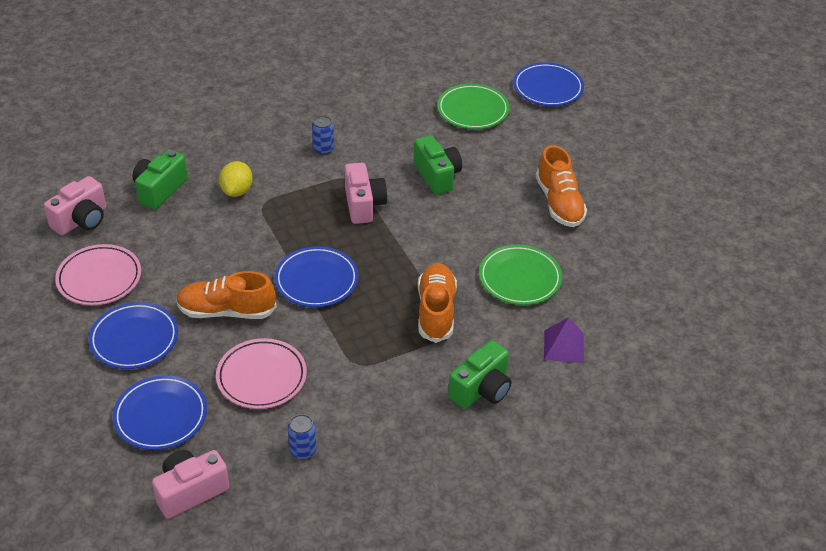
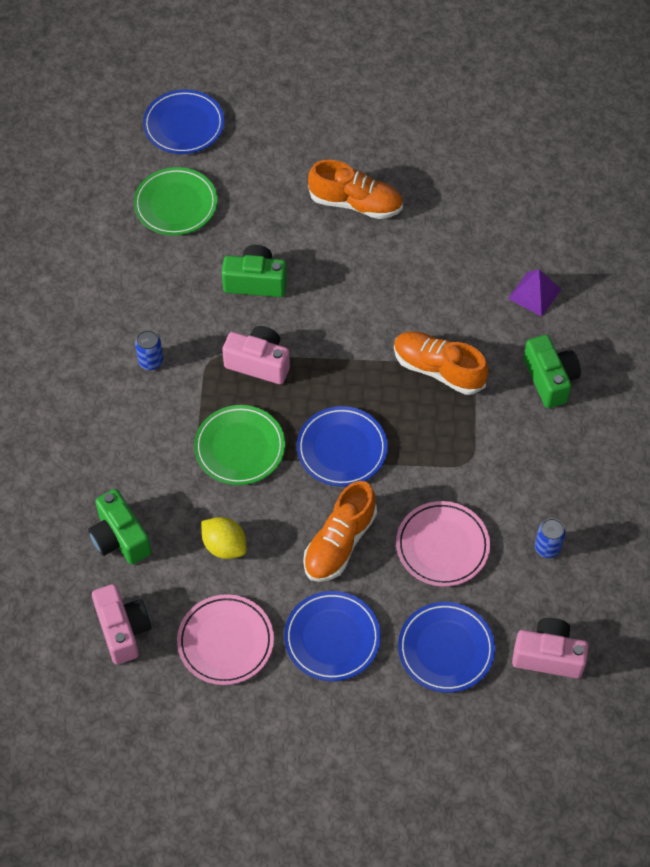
camera: 60 degrees left, 15 degrees up
pink camera [152,450,229,519] -> pink camera turned 105 degrees clockwise [512,618,589,678]
yellow lemon [219,161,253,197] -> yellow lemon moved to [201,517,247,559]
green plate [479,245,562,305] -> green plate moved to [194,405,285,485]

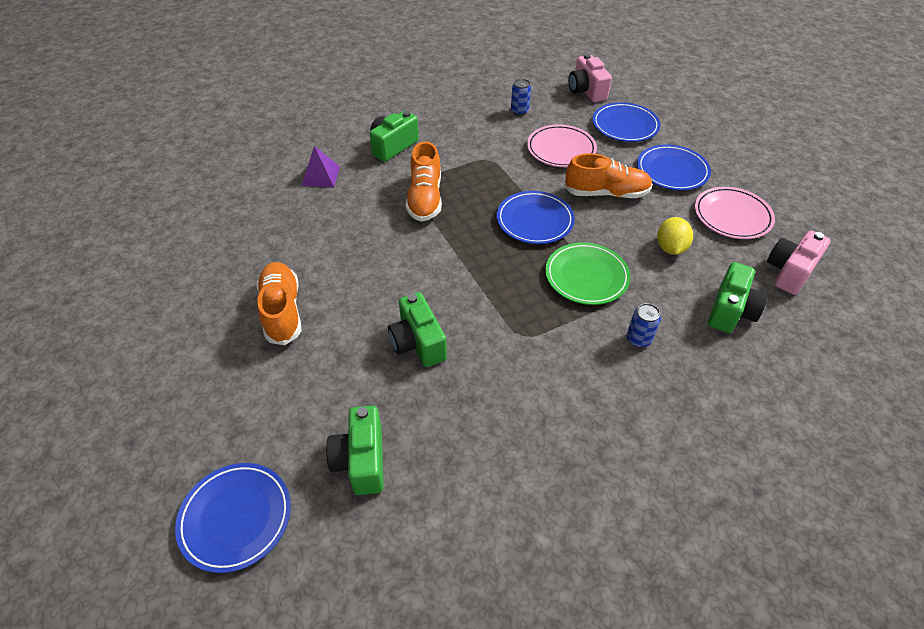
camera: 120 degrees left, 10 degrees down
green plate [134,167,217,235] -> green camera [326,406,384,495]
blue can [135,330,163,370] -> blue can moved to [627,303,661,348]
pink camera [222,326,290,384] -> none

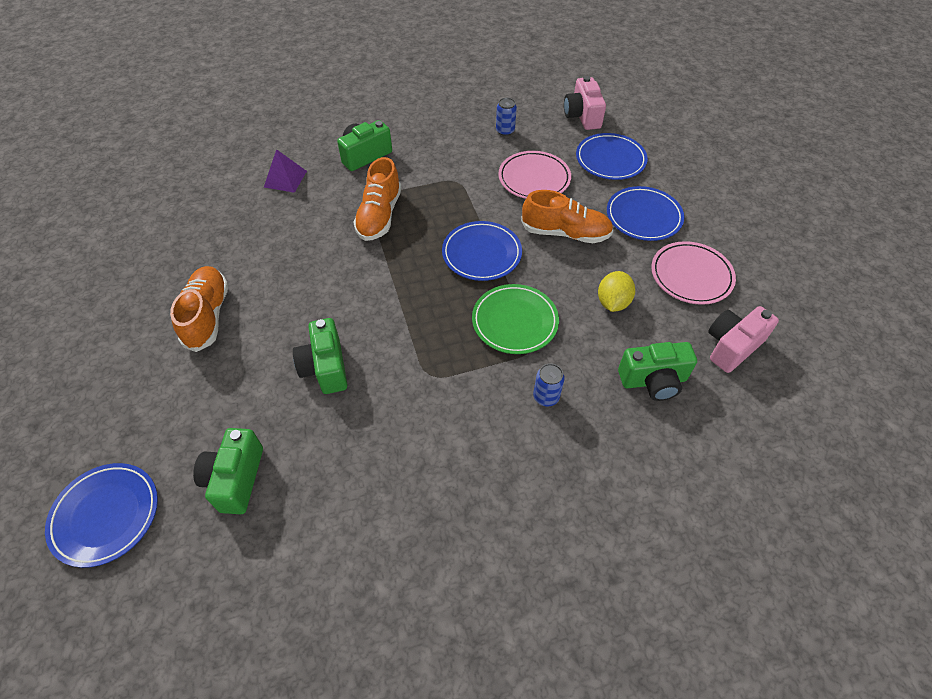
camera: 10 degrees right, 5 degrees up
green camera [708,262,768,333] -> green camera turned 45 degrees clockwise [618,342,697,401]

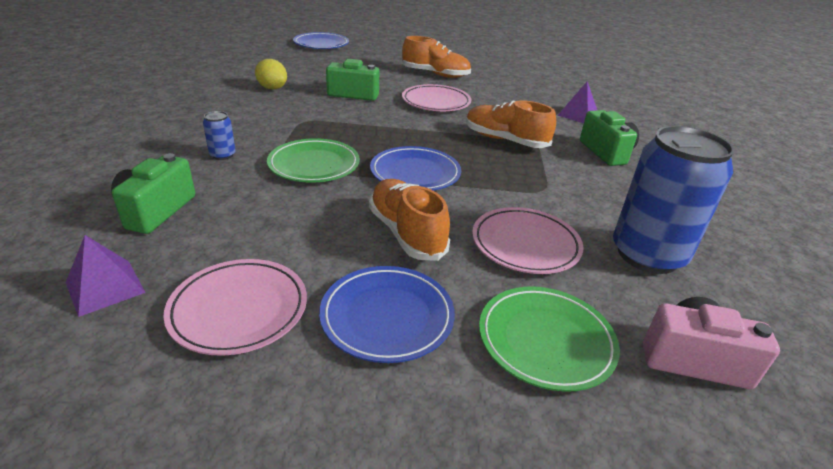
camera: 110 degrees right, 20 degrees down
green camera [193,428,263,514] -> none
blue can [496,98,517,136] -> blue can [613,126,735,274], size x2.40
orange shoe [521,190,613,243] -> orange shoe turned 120 degrees clockwise [369,179,450,261]
blue plate [576,133,648,180] -> green plate [479,286,620,392]
yellow lemon [598,271,635,312] -> yellow lemon moved to [255,59,287,90]
pink camera [708,306,779,373] -> purple pyramid [66,235,146,317]
none -> pink plate [402,84,471,111]

